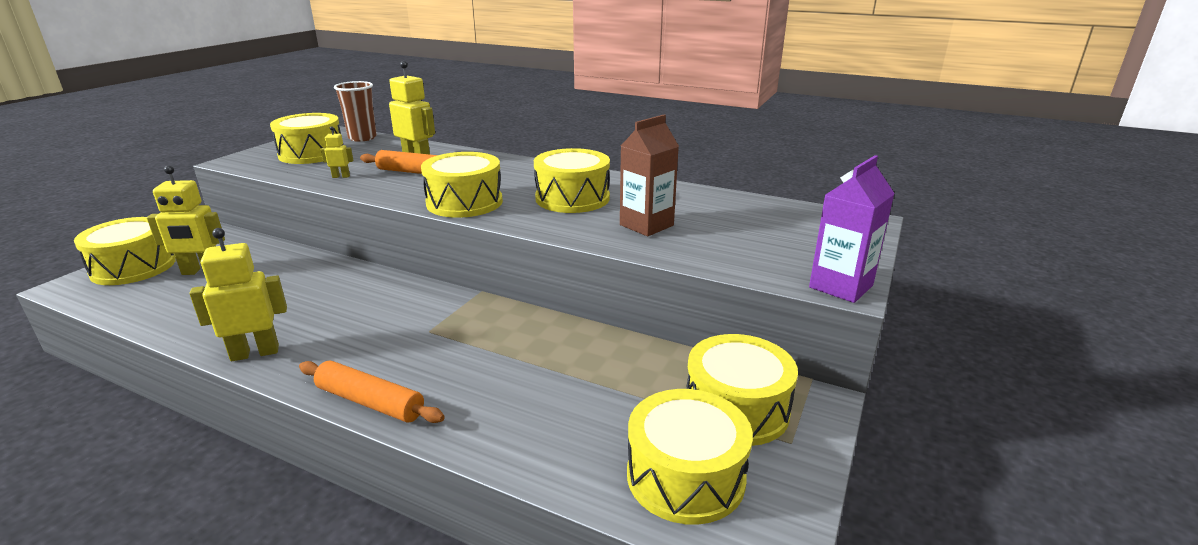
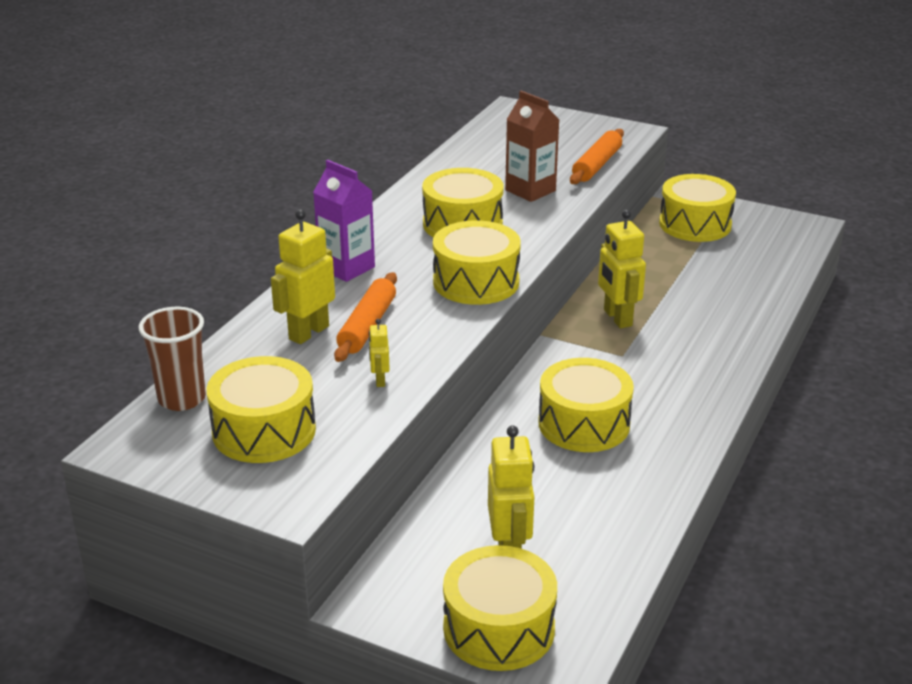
camera: 90 degrees left, 5 degrees up
yellow robot [189,228,287,361] -> yellow robot moved to [598,210,646,328]
orange rolling pin [299,360,445,423] -> orange rolling pin moved to [570,129,624,184]
yellow drum [627,389,753,525] -> yellow drum moved to [539,358,634,452]
purple carton [809,155,895,303] -> purple carton moved to [313,160,375,282]

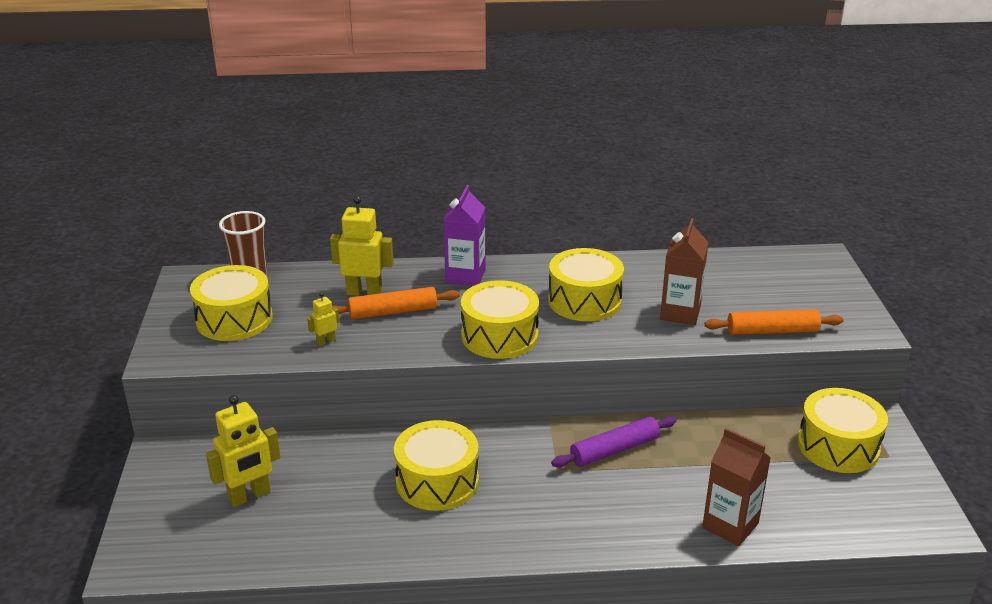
camera: 60 degrees right, 0 degrees up
yellow drum [443,545,557,671] -> none
yellow robot [598,210,646,328] -> purple rolling pin [551,416,677,467]
none -> brown carton [702,428,771,546]

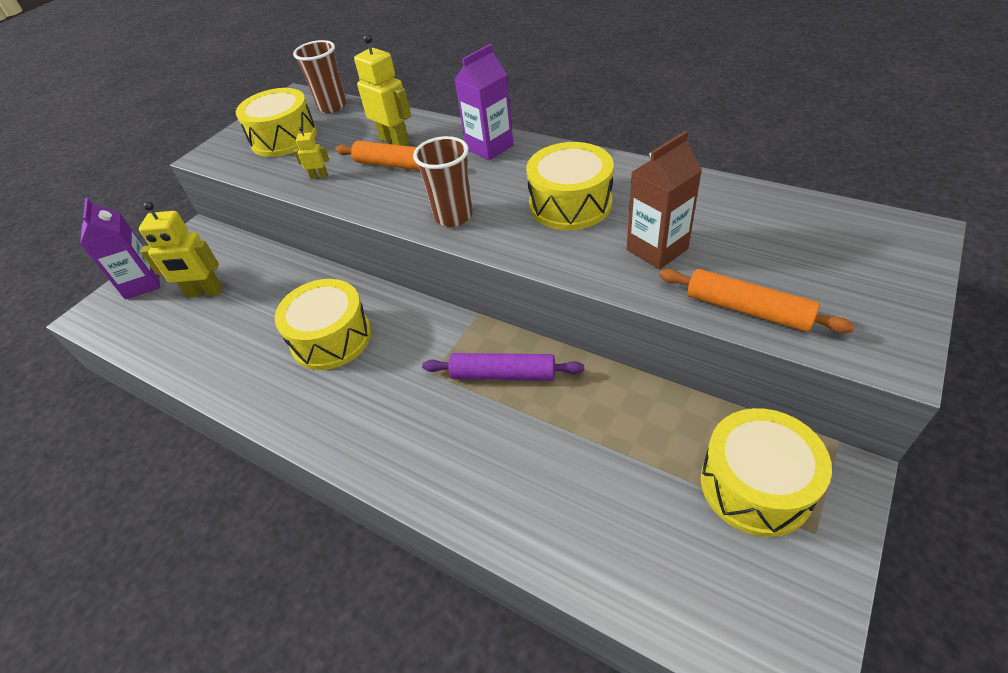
camera: 40 degrees right, 15 degrees up
yellow drum [461,280,539,359] -> brown cup [413,136,473,227]
brown carton [702,428,771,546] -> none
none -> purple carton [80,198,160,300]

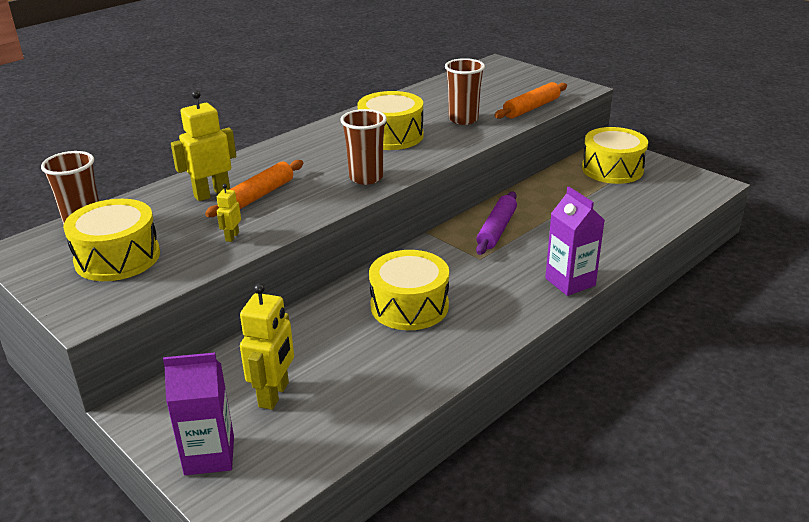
camera: 80 degrees left, 15 degrees down
purple carton [454,44,514,160] -> purple carton moved to [545,187,605,296]
brown carton [627,131,702,270] -> brown cup [445,58,485,125]

